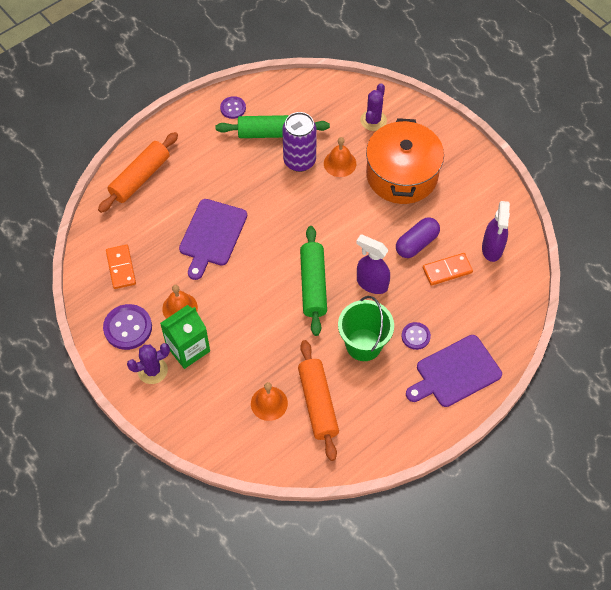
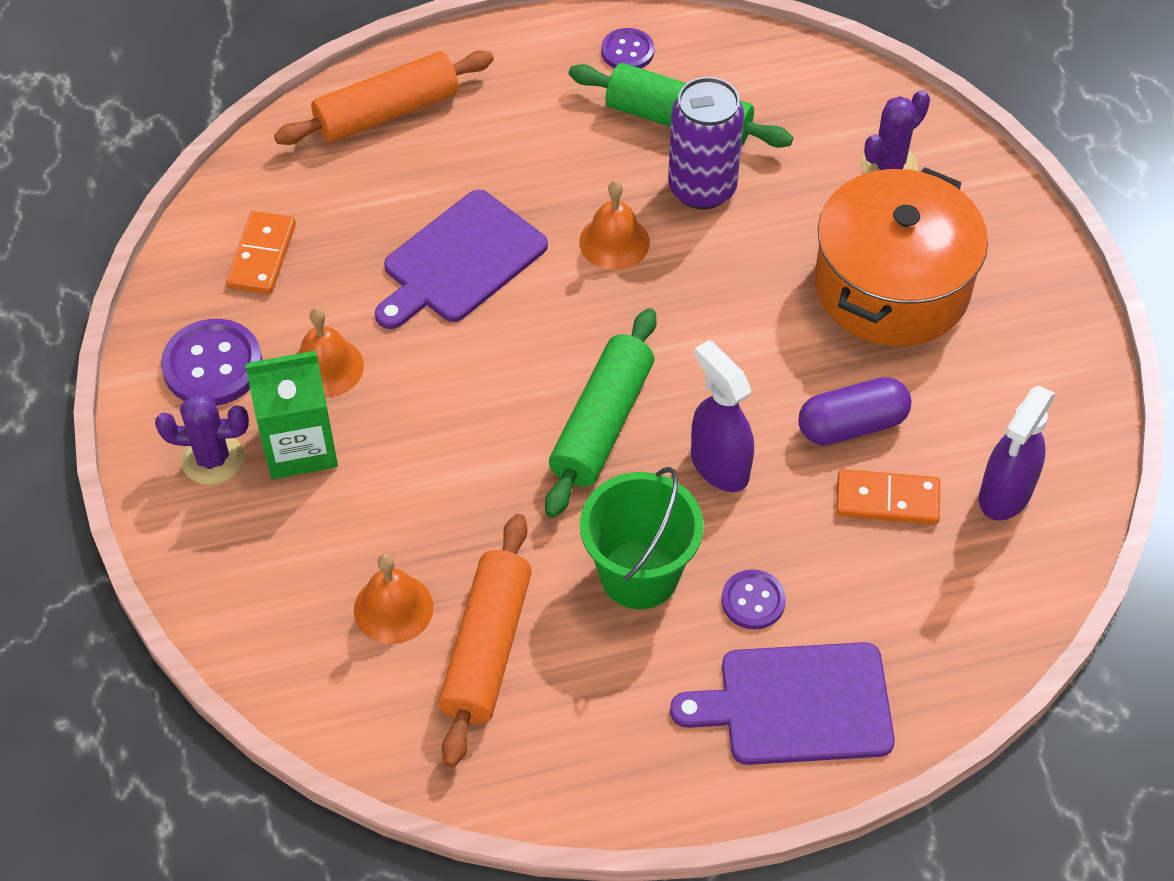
camera: 25 degrees right, 5 degrees down
orange bell [324,137,356,177] -> orange bell moved to [579,181,650,270]

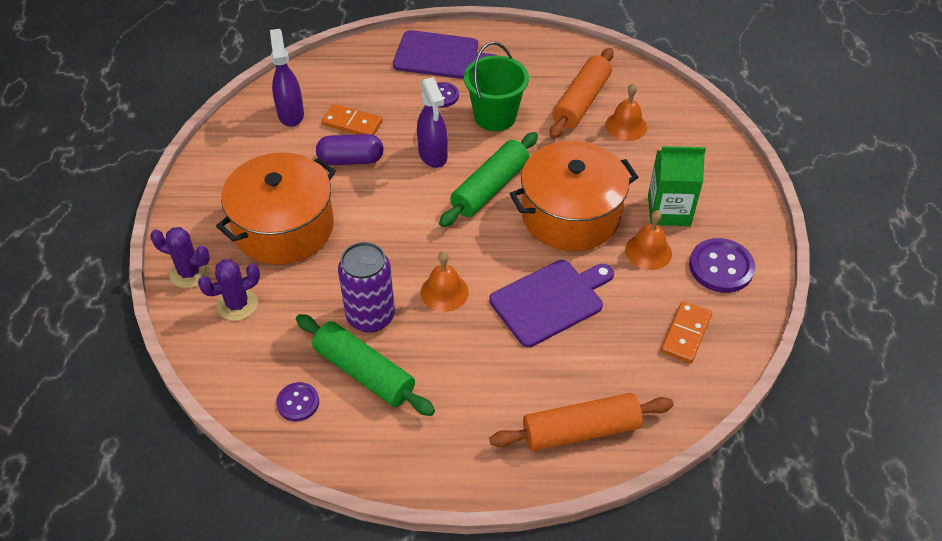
camera: 165 degrees left, 5 degrees down
purple cactus [155,392,249,485] -> purple cactus moved to [150,227,210,288]
purple button [601,28,654,68] -> purple button moved to [276,382,319,421]
purple spray bottle [979,385,1056,521] -> purple spray bottle turned 60 degrees counterclockwise [270,29,304,127]
none -> orange pot [510,141,638,251]

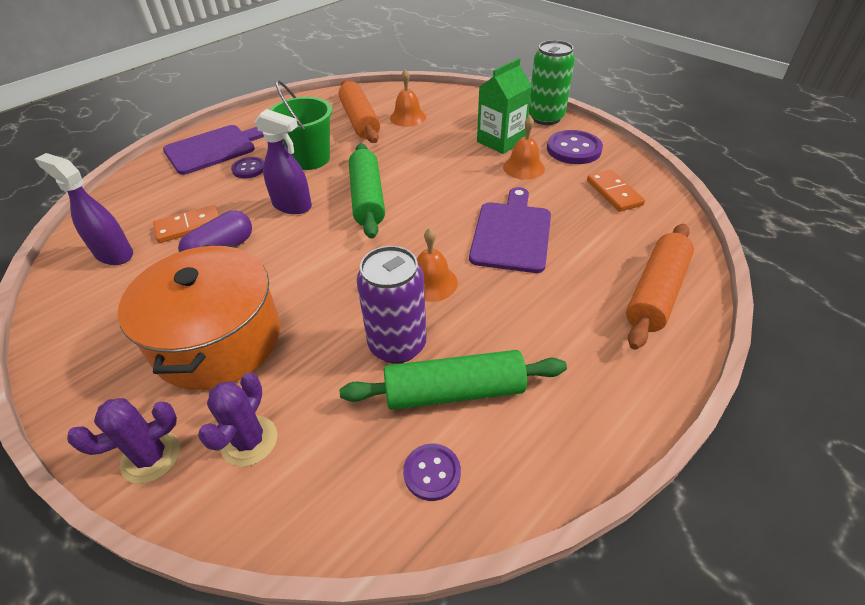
camera: 45 degrees left, 5 degrees down
orange pot [510,141,638,251] -> none
none -> green can [529,40,575,125]

